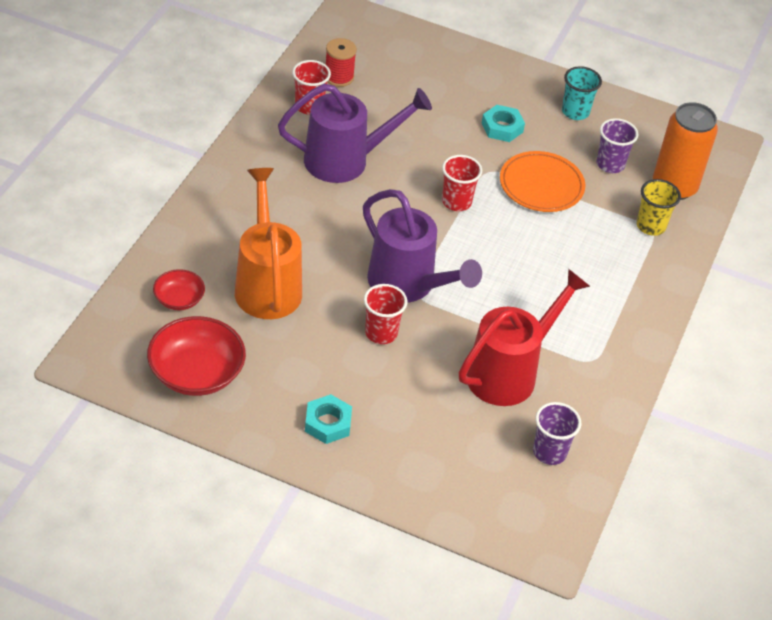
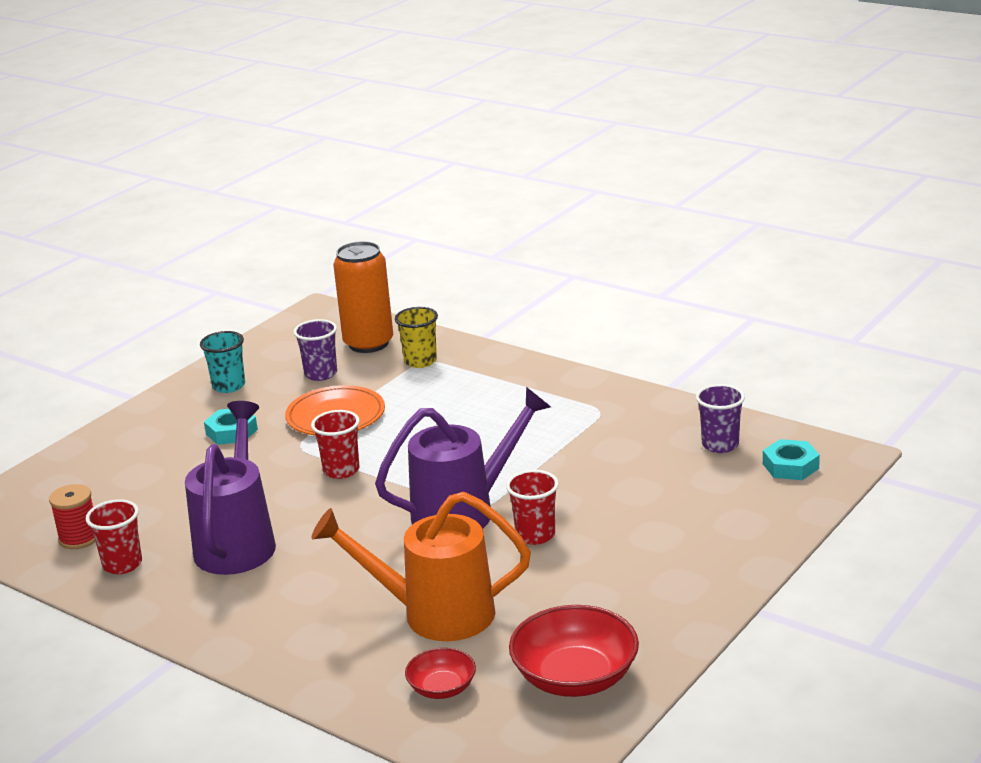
camera: 70 degrees left, 20 degrees down
turquoise nut [305,394,352,444] -> turquoise nut moved to [763,439,820,480]
red watering can [459,269,590,406] -> none

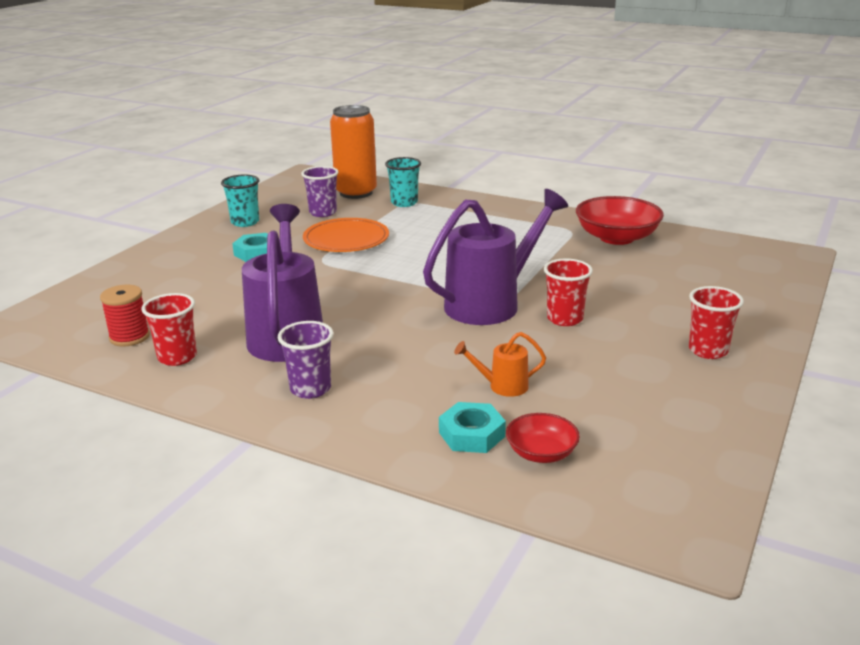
camera: 10 degrees left, 0 degrees up
red cup [311,410,360,479] -> red cup moved to [689,286,744,359]
orange watering can [311,492,531,641] -> orange watering can [454,332,546,397], size x0.44
yellow cup [395,307,438,368] -> turquoise cup [385,157,421,207]
red bowl [509,605,639,697] -> red bowl moved to [576,196,664,245]
purple cup [696,384,745,453] -> purple cup moved to [278,321,334,399]
turquoise nut [763,439,820,480] -> turquoise nut moved to [439,402,506,453]

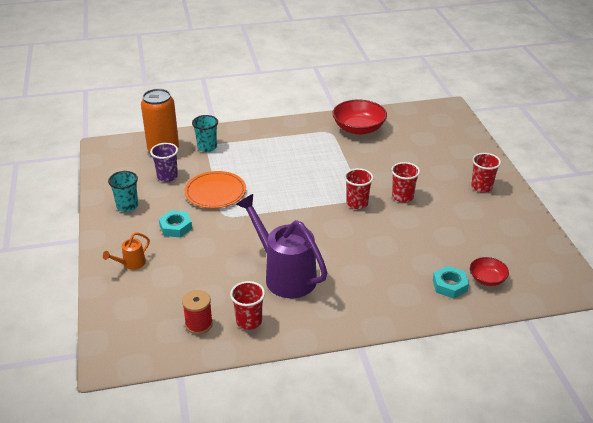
camera: 40 degrees left, 10 degrees up
purple cup [278,321,334,399] -> none
purple watering can [423,189,568,325] -> red cup [344,168,374,209]
orange watering can [454,332,546,397] -> orange watering can moved to [103,233,150,270]

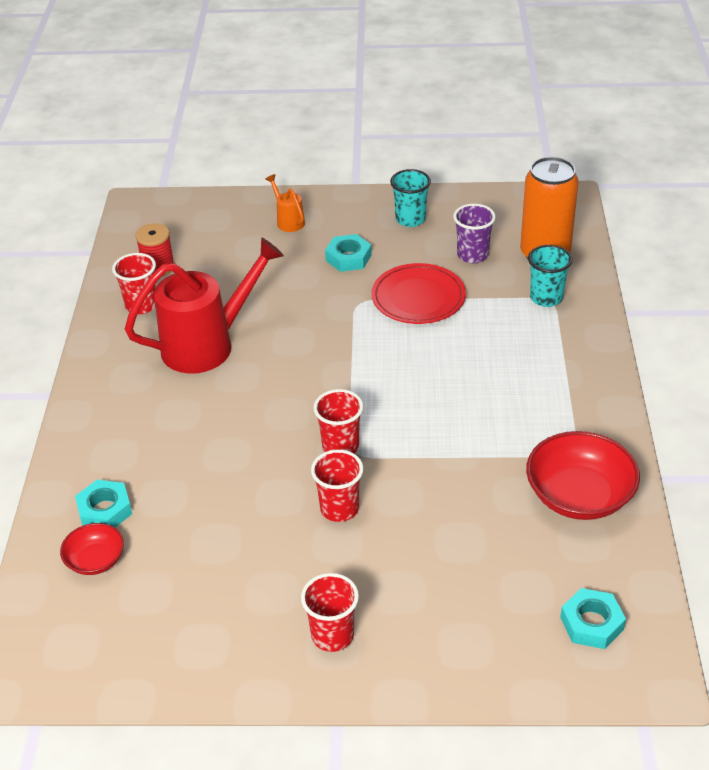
camera: 105 degrees right, 5 degrees up
orange plate [184,171,246,208] -> red plate [371,263,466,324]
purple watering can [236,194,327,298] -> red watering can [125,237,284,373]
none -> turquoise nut [560,588,626,649]

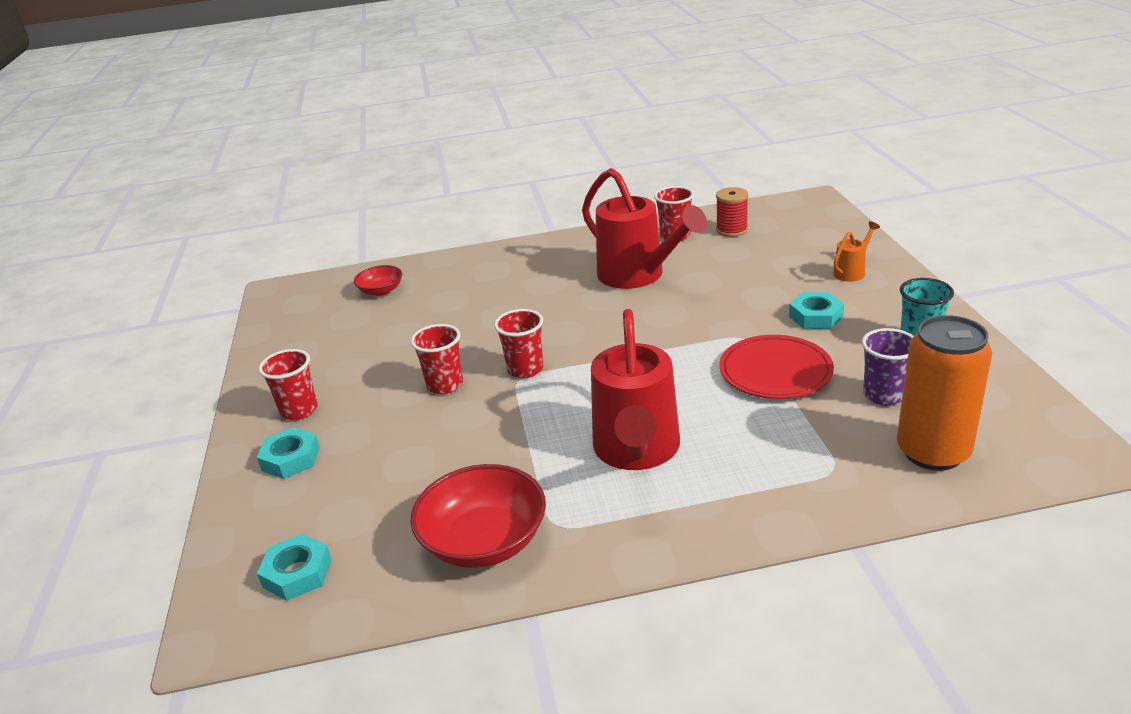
camera: 80 degrees right, 10 degrees down
turquoise nut [75,480,132,527] -> turquoise nut moved to [257,427,320,479]
turquoise cup [528,245,572,307] -> none
none -> red watering can [591,309,680,470]

